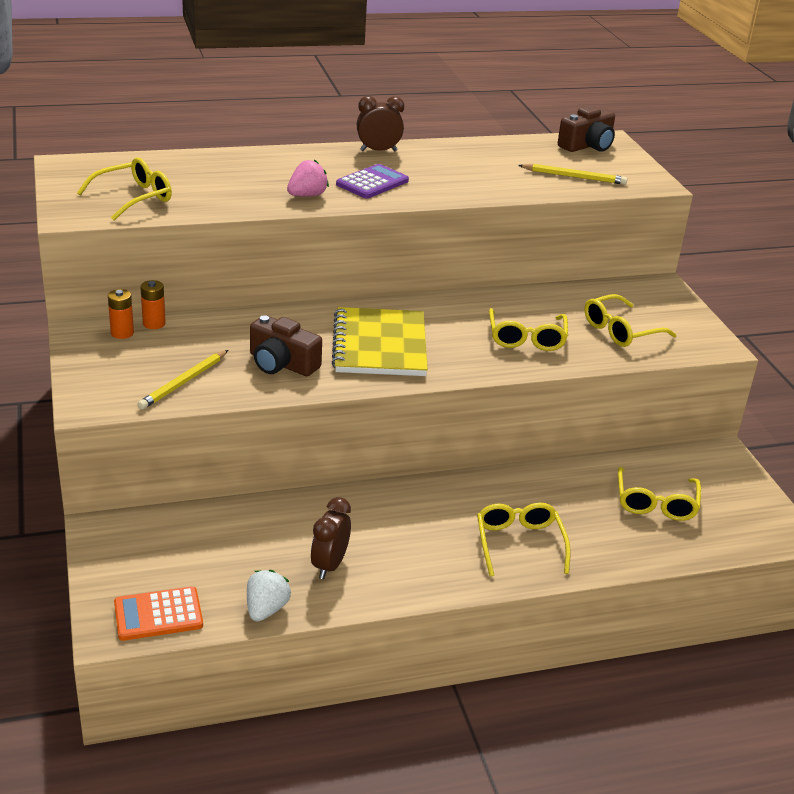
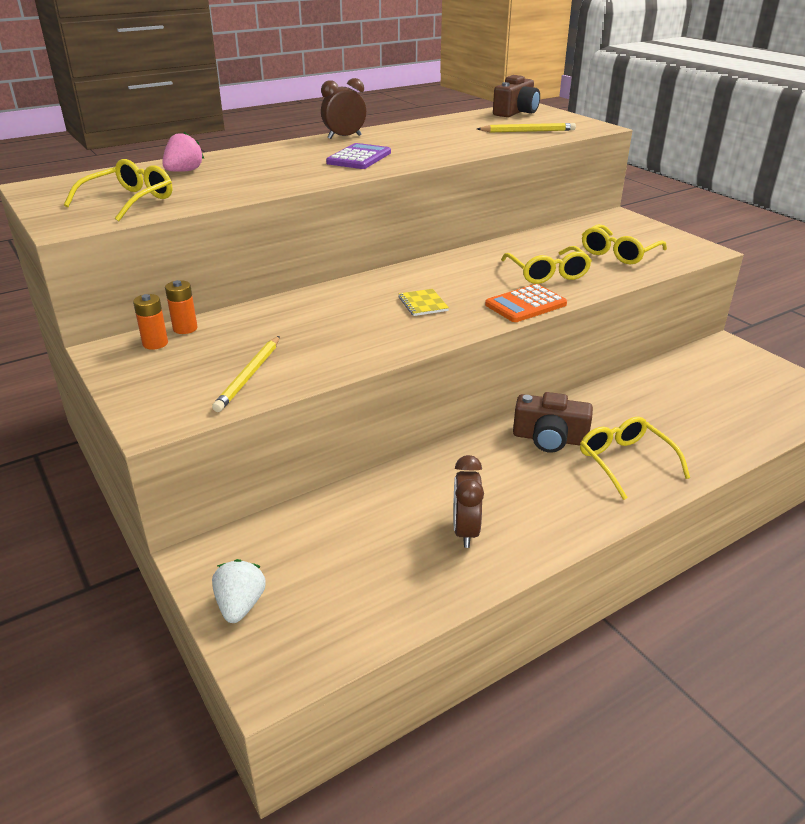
camera: 15 degrees left, 0 degrees up
orange calculator [114,586,203,641] -> orange calculator moved to [485,284,567,322]
white strawberry [247,570,291,621] -> white strawberry moved to [212,559,266,623]
brown camera [250,315,322,376] -> brown camera moved to [513,392,593,453]
pink strawberry [287,159,329,197] -> pink strawberry moved to [162,132,204,172]
yellow notebook [332,307,428,376] -> yellow notebook [398,289,449,316], size x0.41
yellow glasses [618,467,701,521] -> none

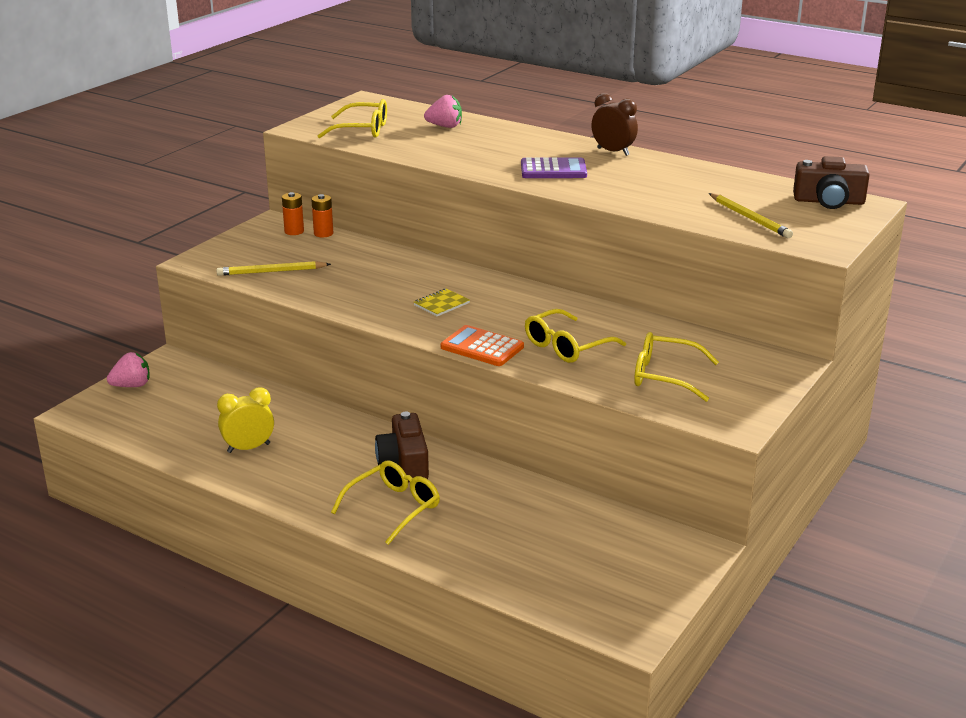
camera: 65 degrees right, 5 degrees down
white strawberry [212,559,266,623] -> pink strawberry [107,352,150,387]
brown clock [453,455,484,548] -> yellow clock [217,388,274,453]

